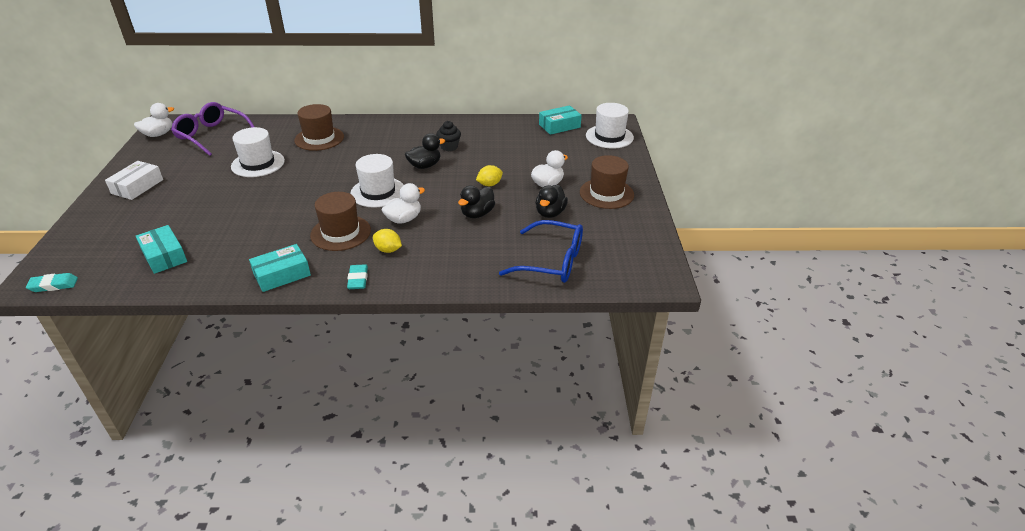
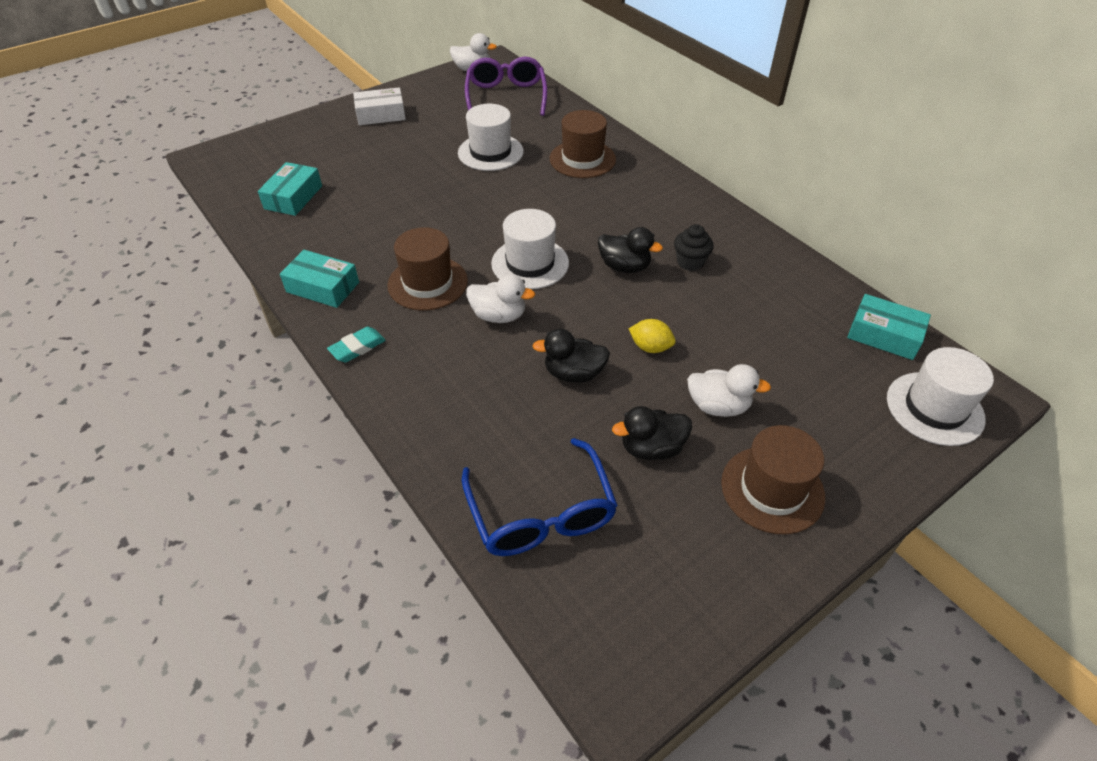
camera: 55 degrees right, 10 degrees up
turquoise eraser [26,273,78,292] -> none
yellow lemon [373,229,402,253] -> none

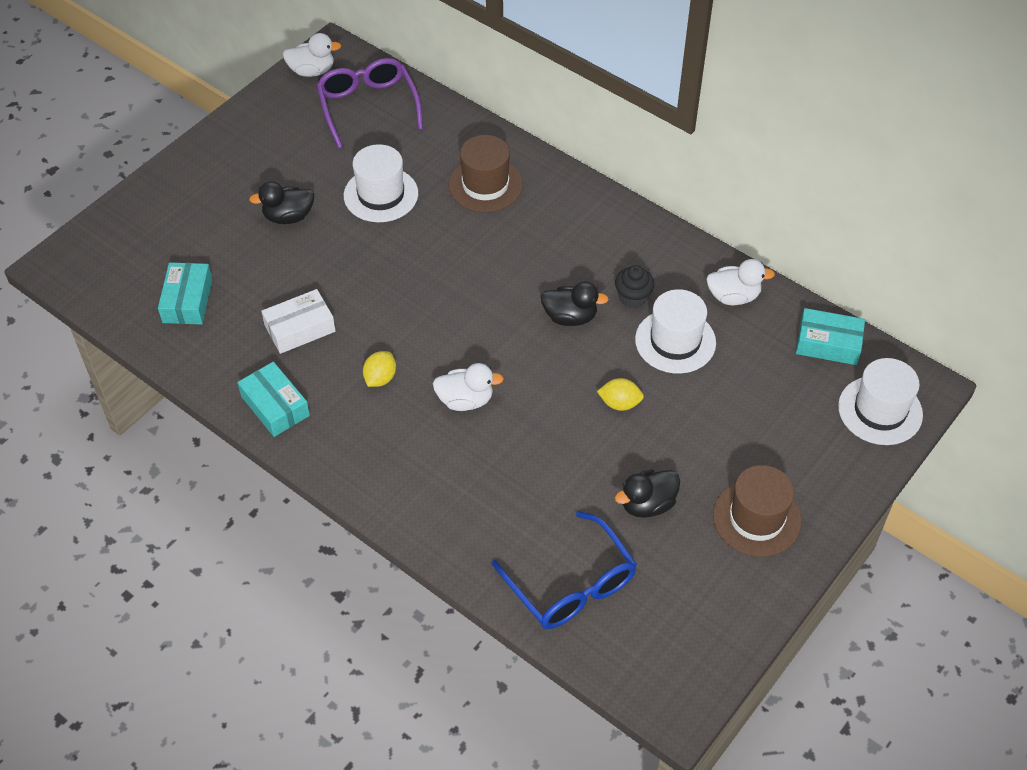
camera: 15 degrees left, 5 degrees up
turquoise box [280,250,359,308] -> turquoise box turned 45 degrees clockwise [237,362,310,437]
turquoise eraser [327,327,386,362] -> none
white box [353,87,406,125] -> white box moved to [261,289,336,354]
brown hat [387,227,468,311] -> yellow lemon [363,351,396,387]
white hat [491,209,569,289] -> white hat moved to [635,289,716,374]
black duck [532,329,610,383] -> black duck moved to [249,181,314,224]
white duck [687,364,771,417] -> white duck moved to [706,259,775,305]

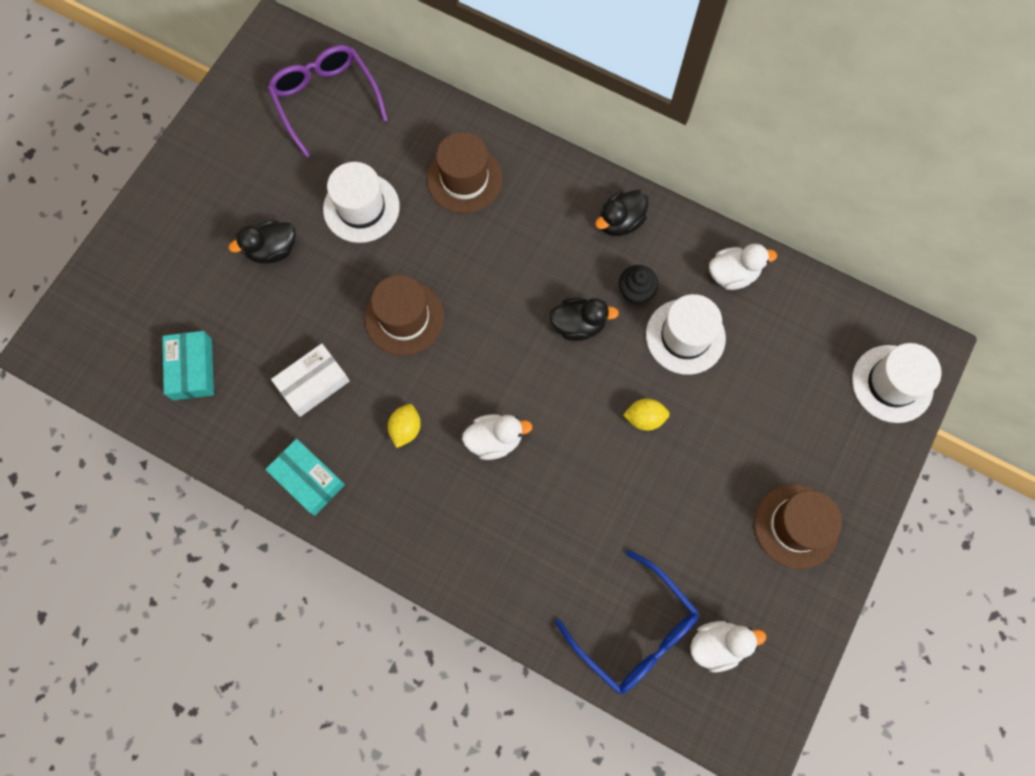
camera: 10 degrees left, 20 degrees up
white duck [283,33,341,77] -> white duck moved to [690,621,766,672]
black duck [615,470,680,518] -> black duck moved to [595,190,648,236]
turquoise box [796,308,865,365] -> none
none -> brown hat [365,275,444,356]

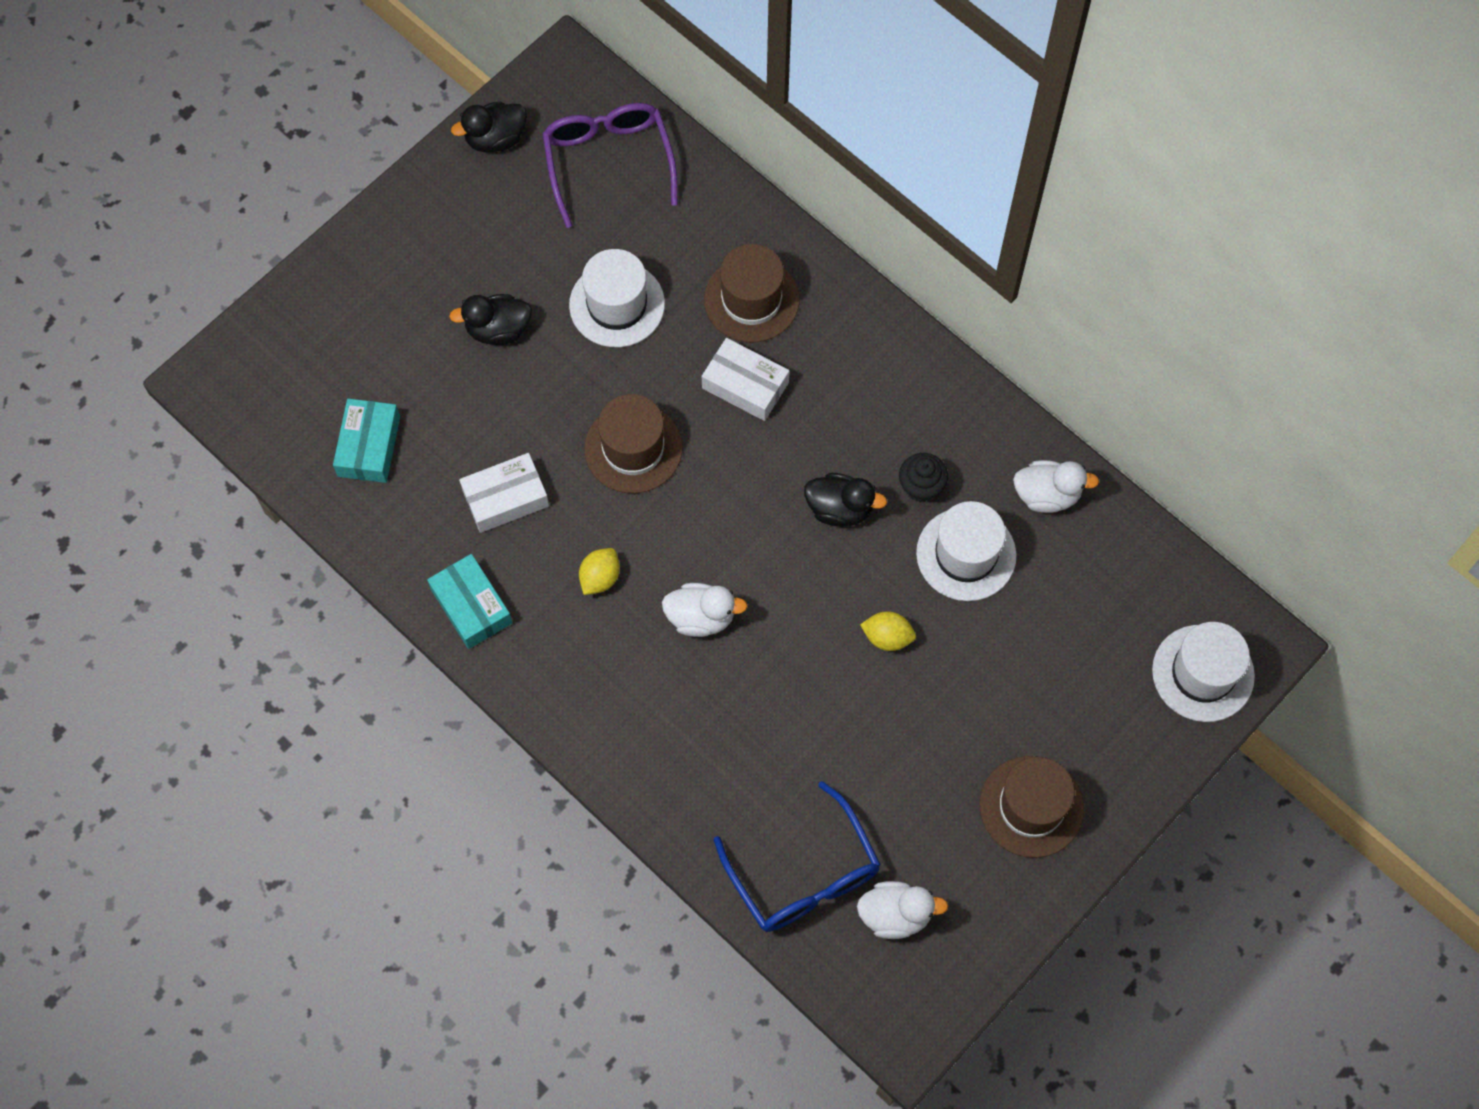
camera: 15 degrees right, 5 degrees down
black duck [595,190,648,236] -> black duck moved to [451,102,527,153]
none -> white box [702,338,789,421]

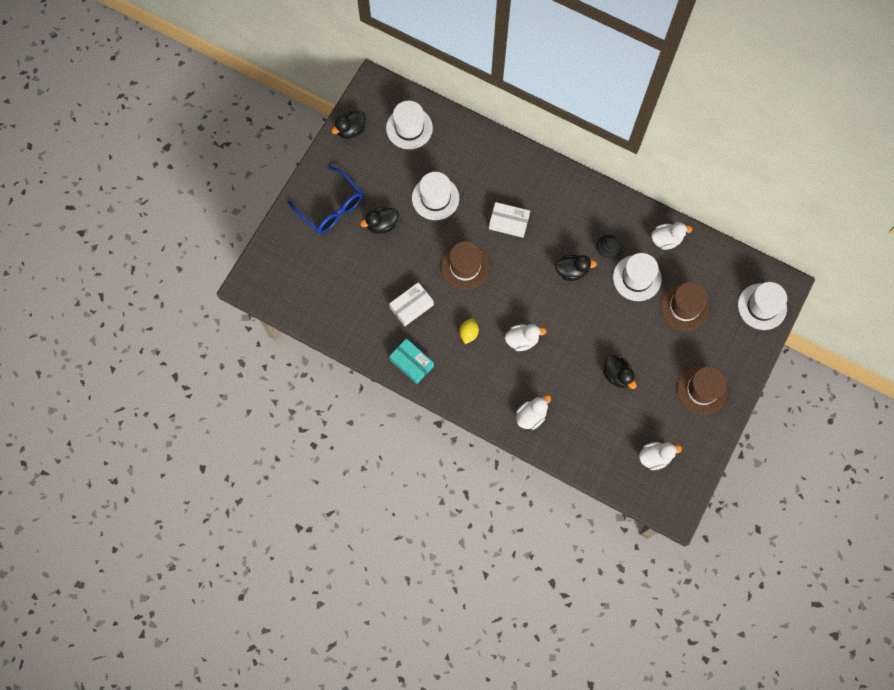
camera: 15 degrees left, 5 degrees up
turquoise box [333,399,400,483] -> none
purple glasses [542,103,678,228] -> white hat [386,101,433,149]
brown hat [704,244,799,342] -> brown hat moved to [660,282,710,331]
blue glasses [714,781,881,932] -> blue glasses moved to [288,167,363,234]
yellow lemon [860,611,916,651] -> none
none -> white duck [516,395,551,430]
none -> black duck [603,355,636,389]

